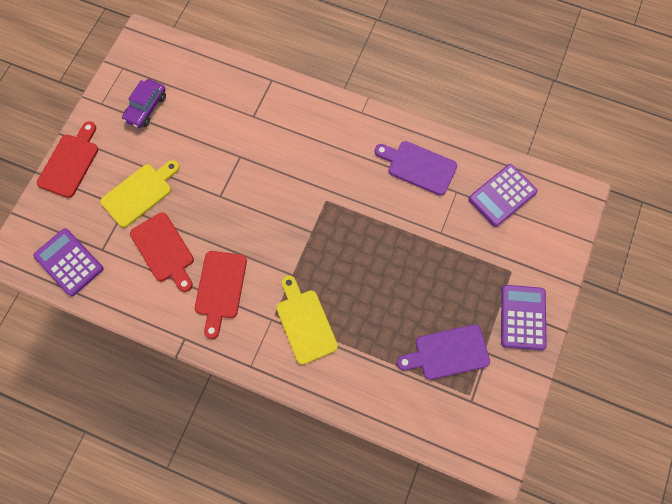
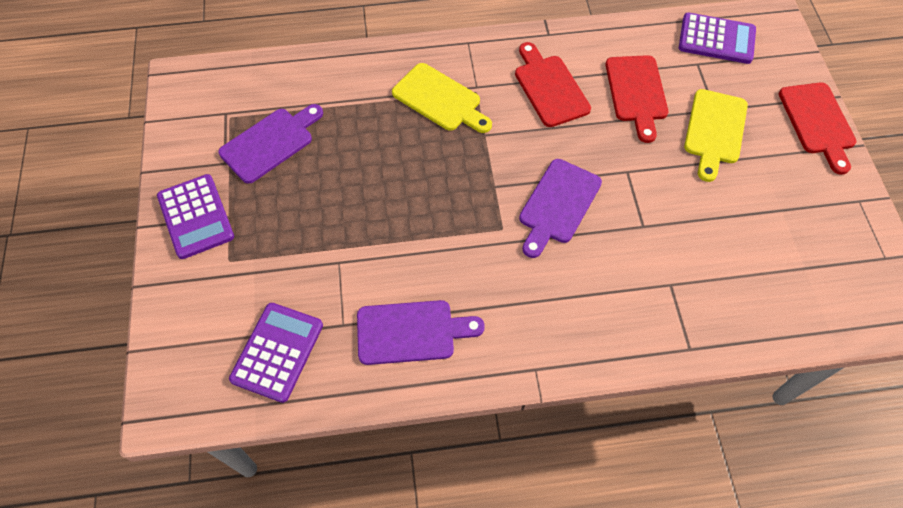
camera: 150 degrees right, 10 degrees down
purple car [122,79,166,128] -> none
red cutting board [130,212,194,292] -> red cutting board turned 120 degrees counterclockwise [606,55,668,143]
none -> purple cutting board [519,159,602,258]

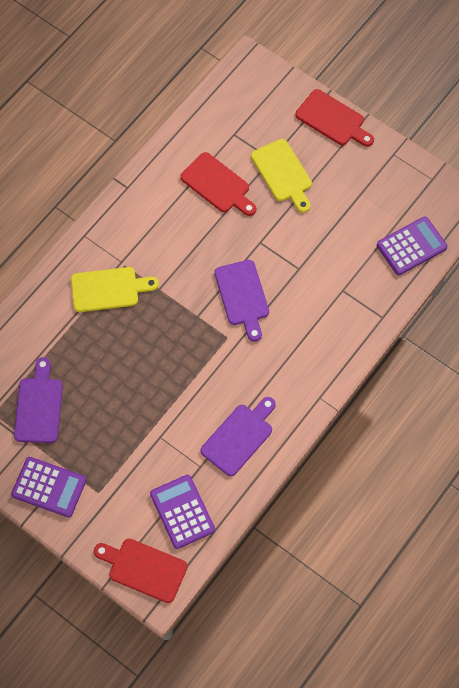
camera: 45 degrees left, 5 degrees up
red cutting board [515,42,591,127] -> red cutting board moved to [94,539,187,603]
purple calculator [679,13,756,64] -> purple calculator moved to [377,217,447,275]

